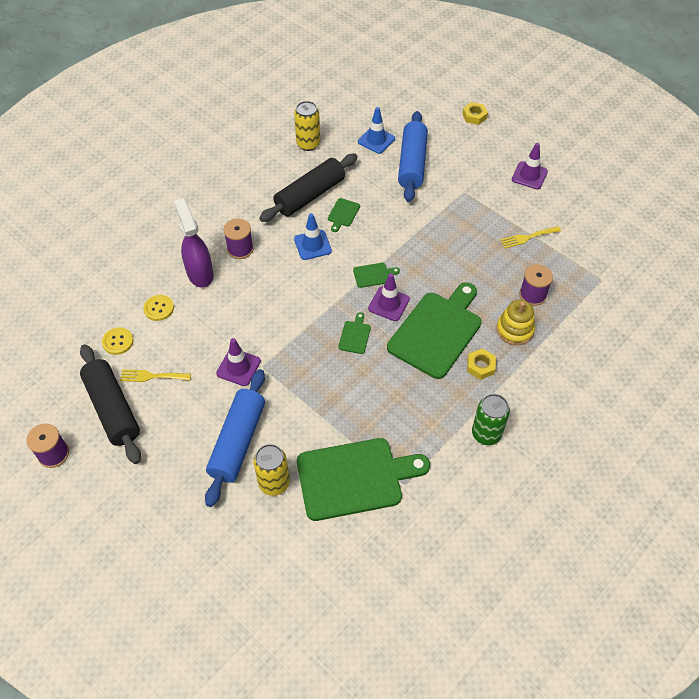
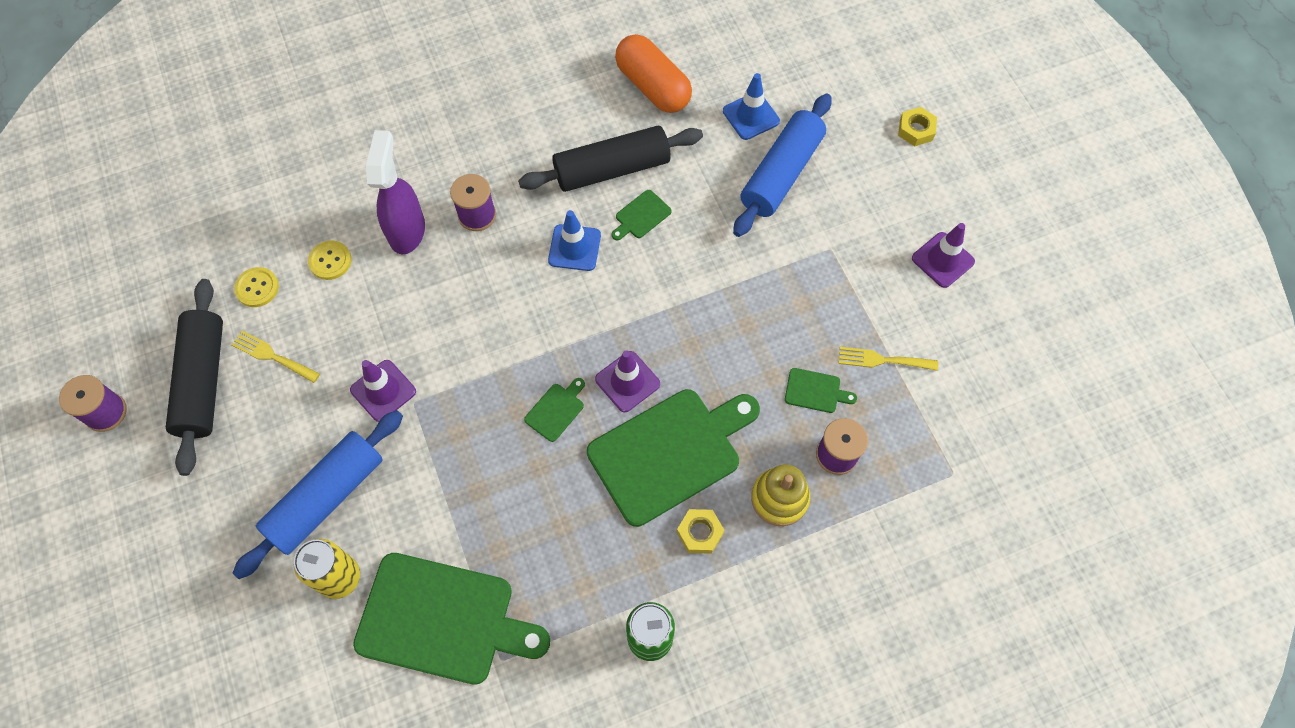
camera: 25 degrees right, 10 degrees up
yellow can [294,101,320,151] -> orange capsule [615,34,692,113]
green cutting board [353,263,400,288] -> green cutting board moved to [785,368,857,413]

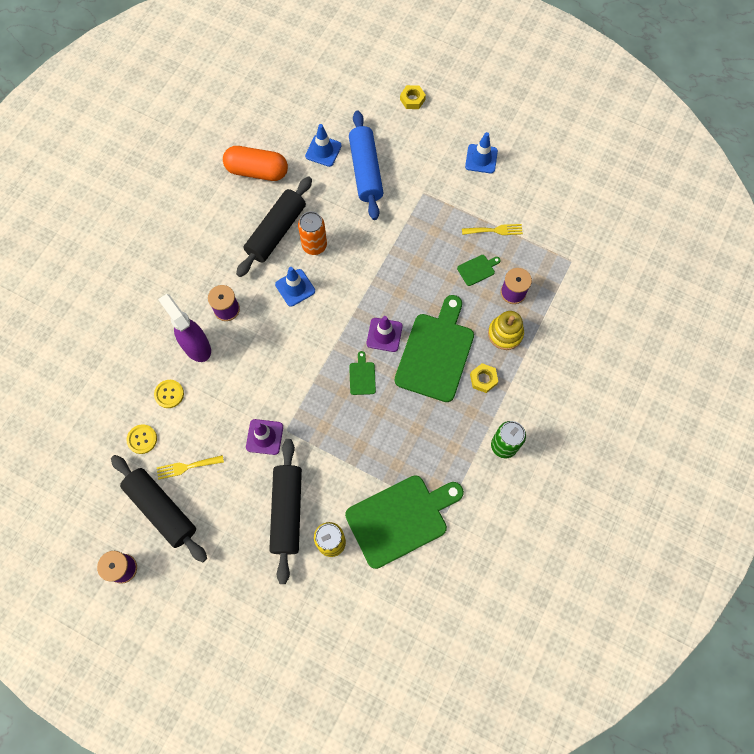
camera: 40 degrees left, 5 degrees up
blue rolling pin [233,410,403,579] -> black rolling pin [269,439,302,584]
green cutting board [611,190,672,240] -> orange can [298,212,327,255]
yellow fork [839,347,938,371] -> yellow fork turned 150 degrees counterclockwise [462,224,523,235]
purple traffic cone [912,223,975,288] -> blue traffic cone [465,132,498,173]

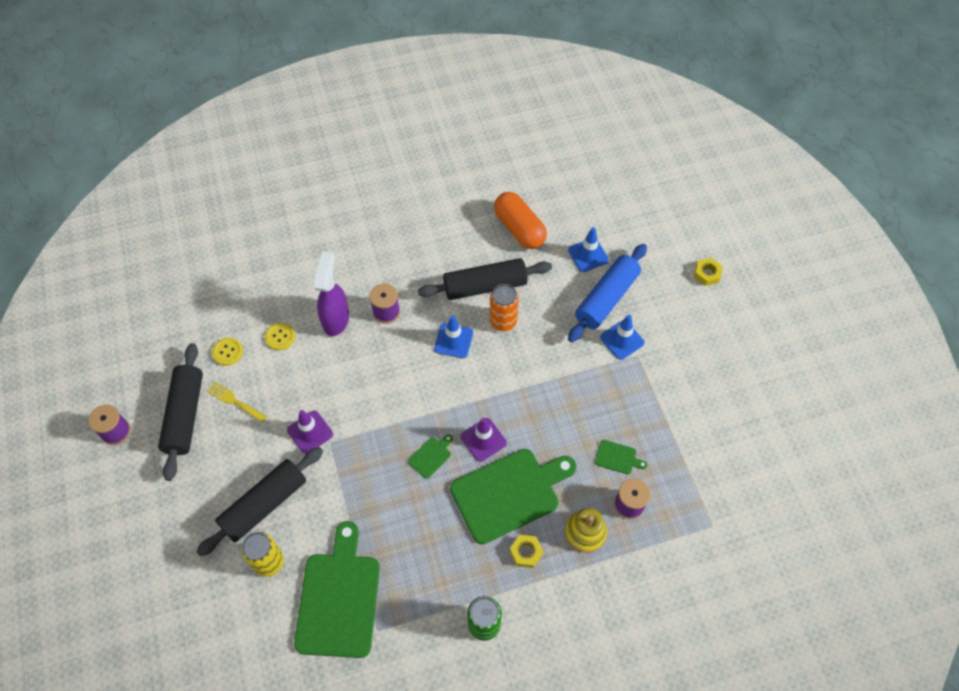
camera: 45 degrees right, 10 degrees down
green cutting board [345,475,464,569] -> green cutting board turned 105 degrees counterclockwise [294,521,380,658]
yellow fork [462,224,523,235] -> none
blue traffic cone [465,132,498,173] -> blue traffic cone moved to [600,315,645,360]

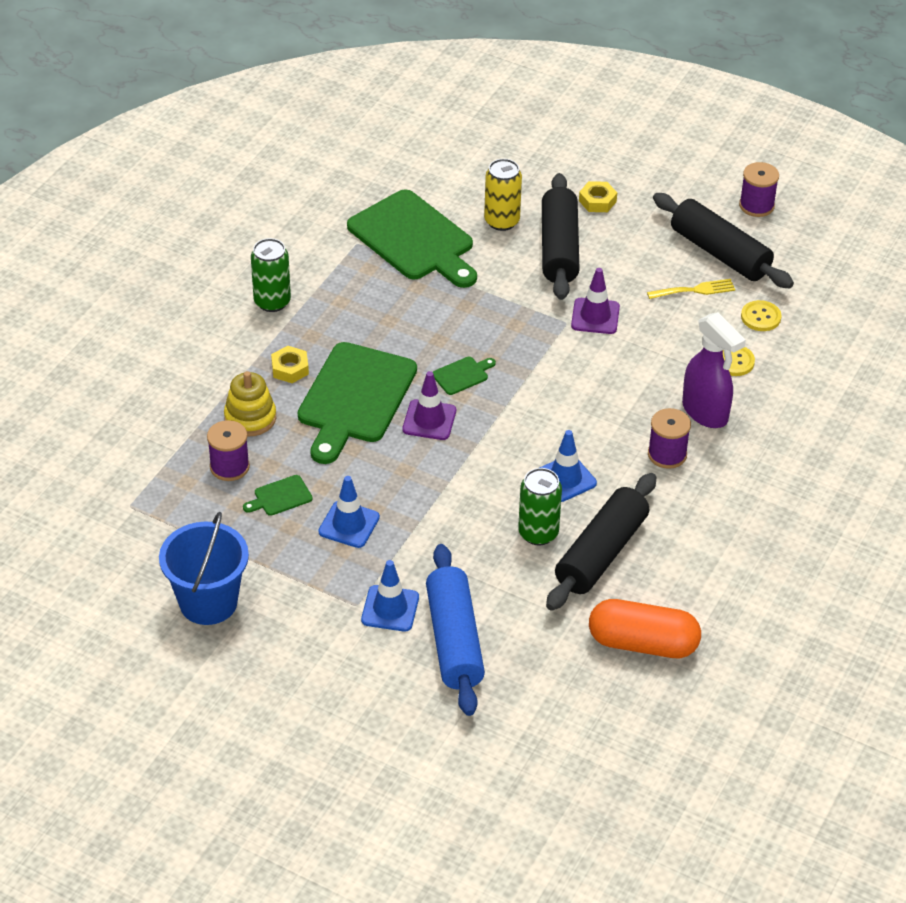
camera: 135 degrees right, 15 degrees down
green cutting board [408,434,453,479] -> green cutting board turned 120 degrees counterclockwise [433,357,496,395]
orange can [490,284,519,331] -> green can [518,468,562,545]
blue traffic cone [568,227,609,272] -> blue traffic cone moved to [318,476,380,548]
yellow nut [694,258,723,286] -> yellow nut moved to [579,181,617,212]
none -> blue bucket [159,512,249,625]

